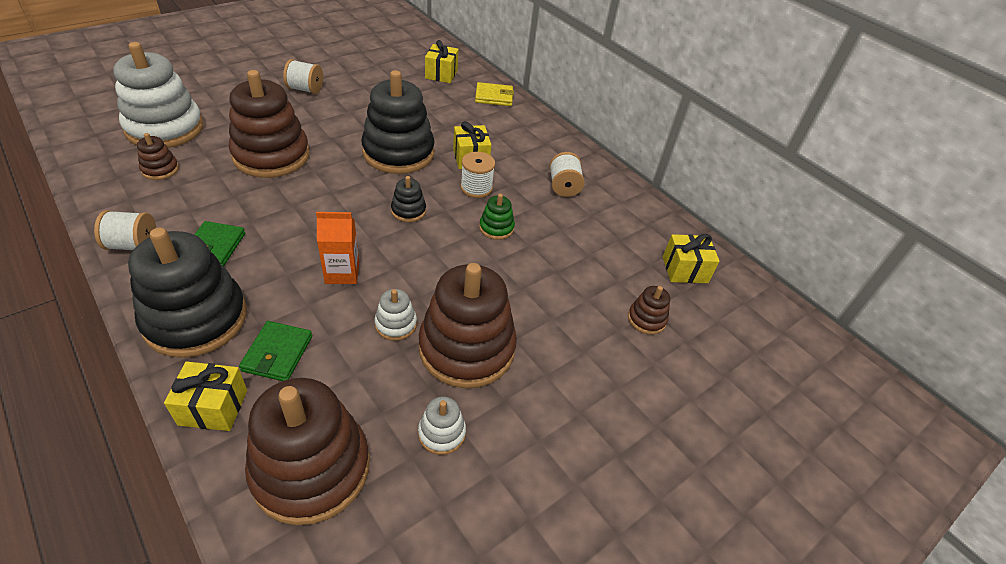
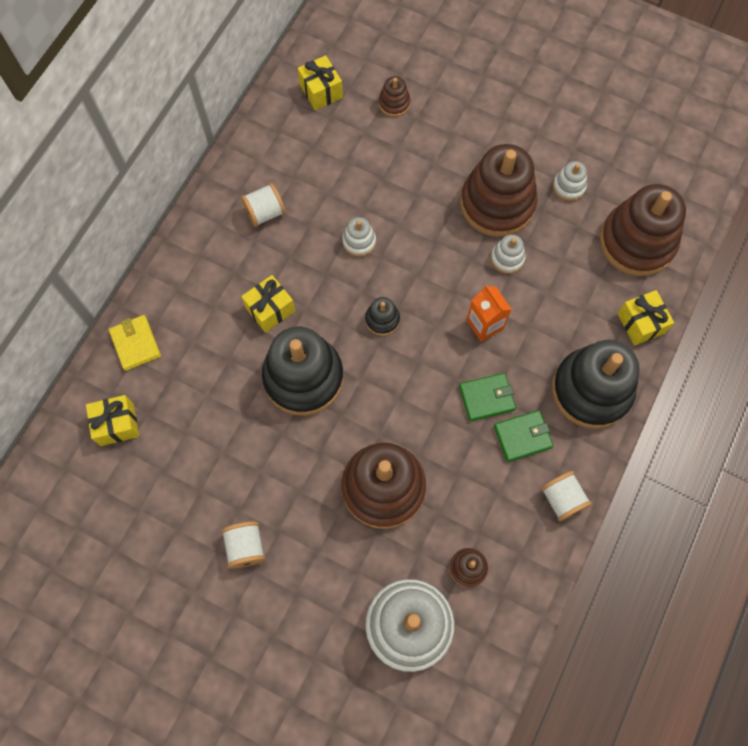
camera: 110 degrees left, 25 degrees up
green wallet [239,321,312,381] -> green wallet moved to [459,373,516,421]
white spool [460,152,495,198] -> none
green stacking toy [479,194,515,240] -> white stacking toy [342,217,376,257]

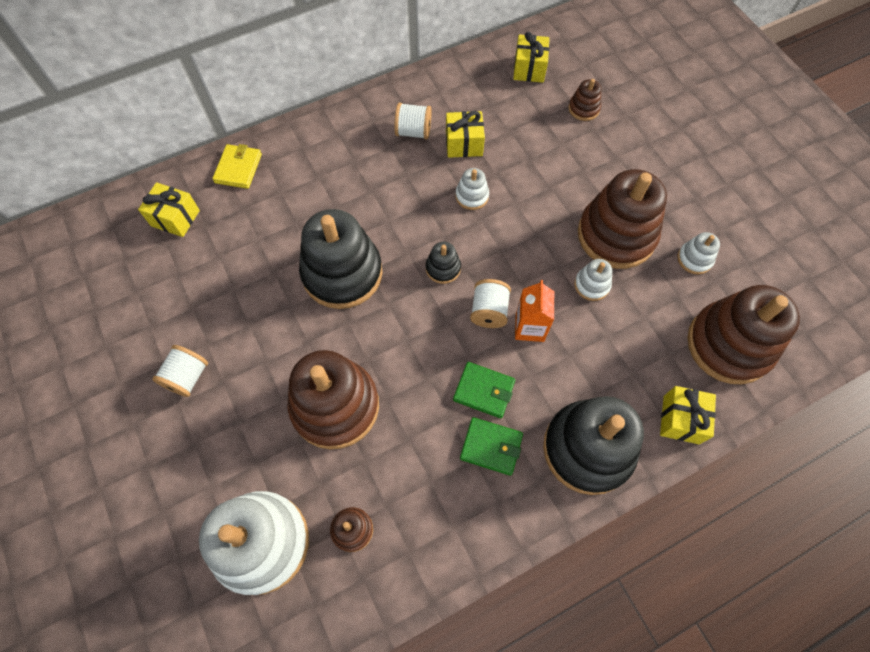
camera: 35 degrees right, 5 degrees down
yellow gift [241,275,295,333] -> yellow gift moved to [446,111,485,158]
white spool [541,471,592,521] -> white spool moved to [470,279,511,328]

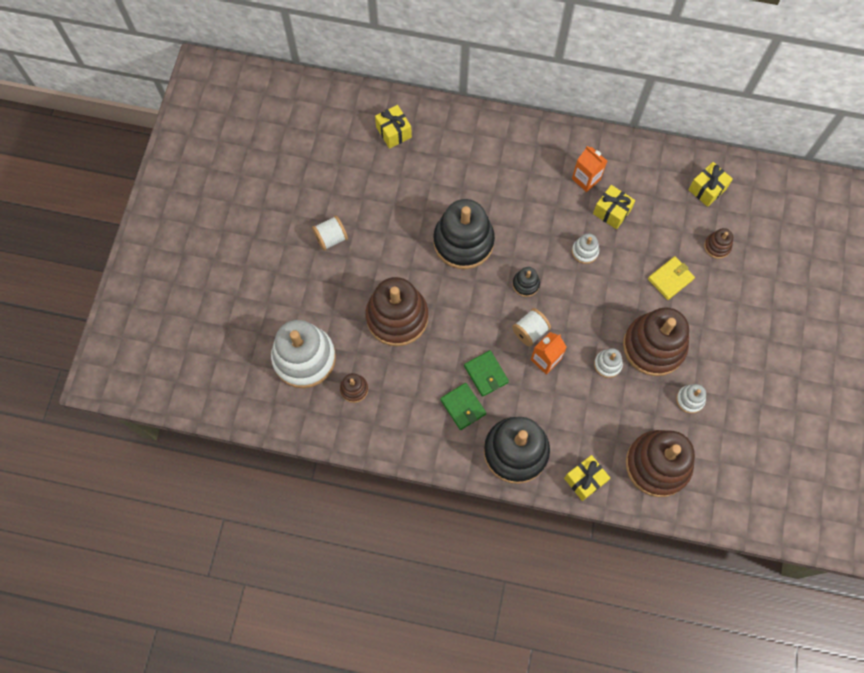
camera: 40 degrees right, 5 degrees up
yellow wallet [212,144,262,189] -> yellow wallet moved to [648,256,695,300]
white spool [394,102,432,139] -> orange carton [572,146,607,192]

